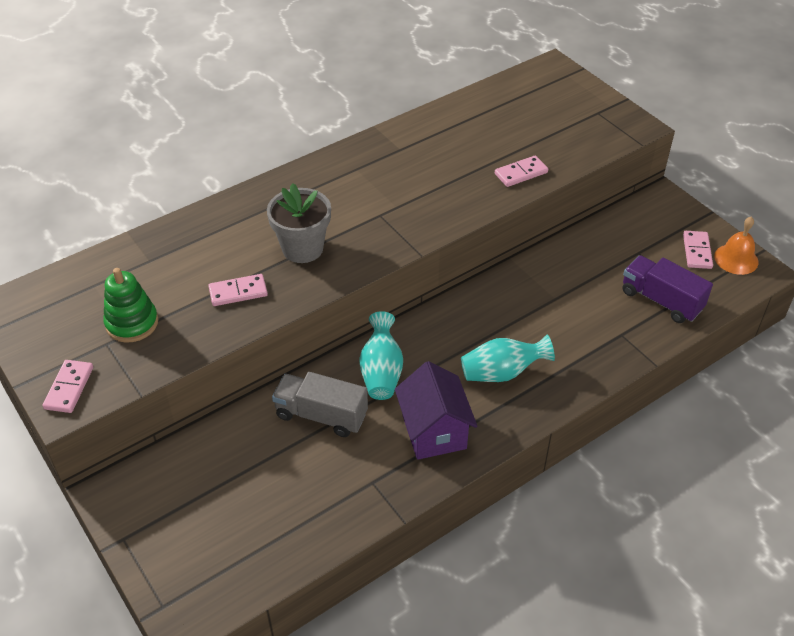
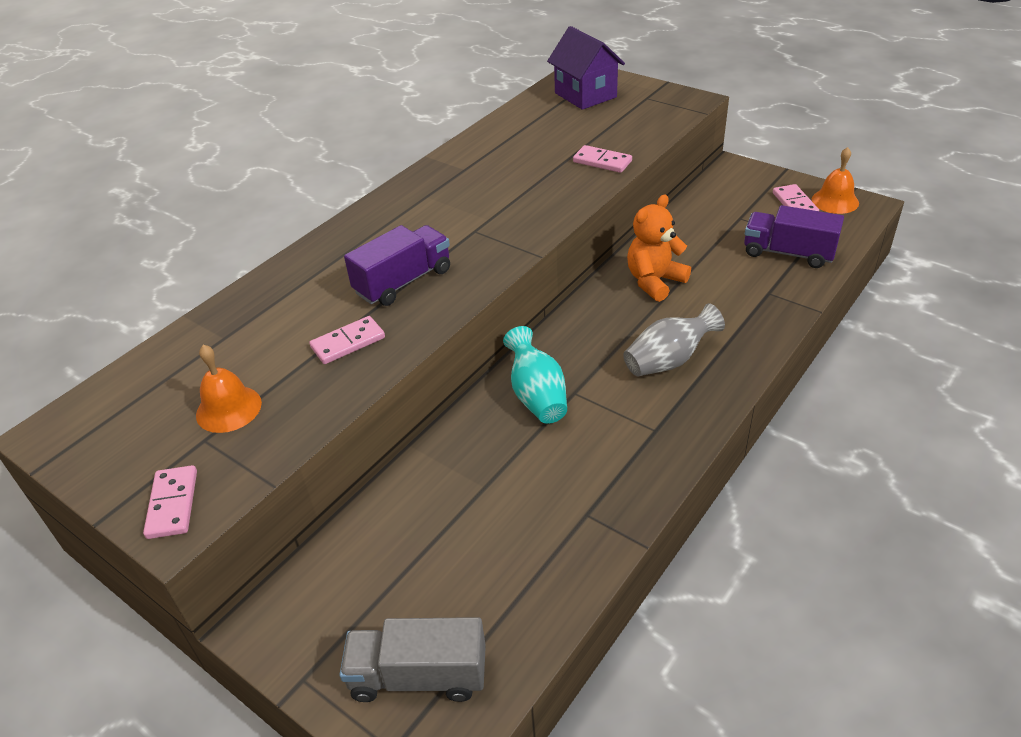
camera: 15 degrees left, 5 degrees down
green stacking toy [103,268,158,343] -> orange bell [196,345,262,433]
grey flower pot [267,183,331,263] -> purple truck [344,225,450,306]
grey truck [272,372,368,437] -> grey truck moved to [339,617,486,702]
purple house [395,361,477,460] -> purple house moved to [547,26,625,110]
turquoise vase [461,335,555,382] -> grey vase [623,303,725,376]
pink domino [495,155,548,187] -> pink domino turned 75 degrees clockwise [573,145,632,173]
none -> orange teddy bear [627,195,691,302]

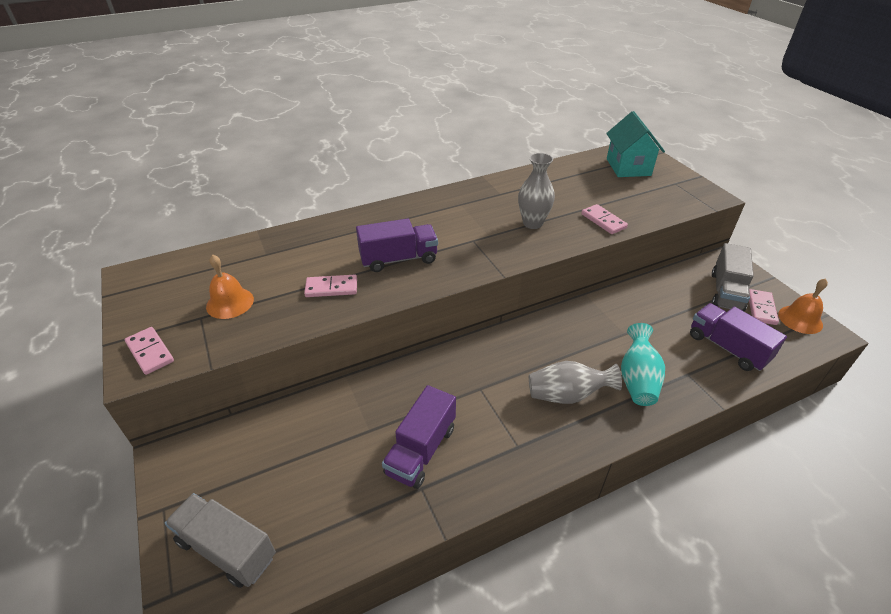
camera: 25 degrees right, 0 degrees up
pink domino [143,465,197,539] -> pink domino turned 60 degrees counterclockwise [125,327,174,375]
turquoise vase [503,326,567,424] -> turquoise vase moved to [621,323,665,406]
purple house [547,26,625,110] -> turquoise house [606,111,665,177]
orange teddy bear [627,195,691,302] -> none
none -> purple truck [382,385,456,489]
none -> grey vase [518,153,555,229]
none -> grey truck [712,243,754,312]

